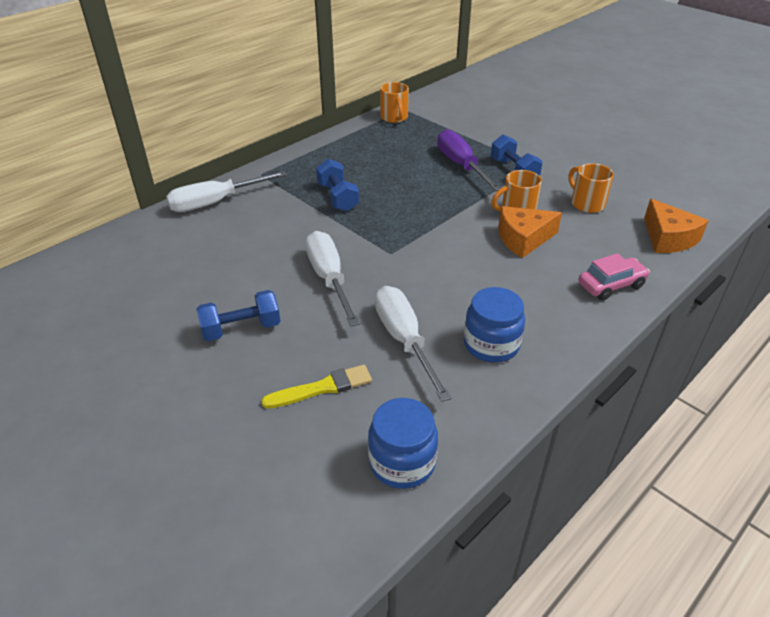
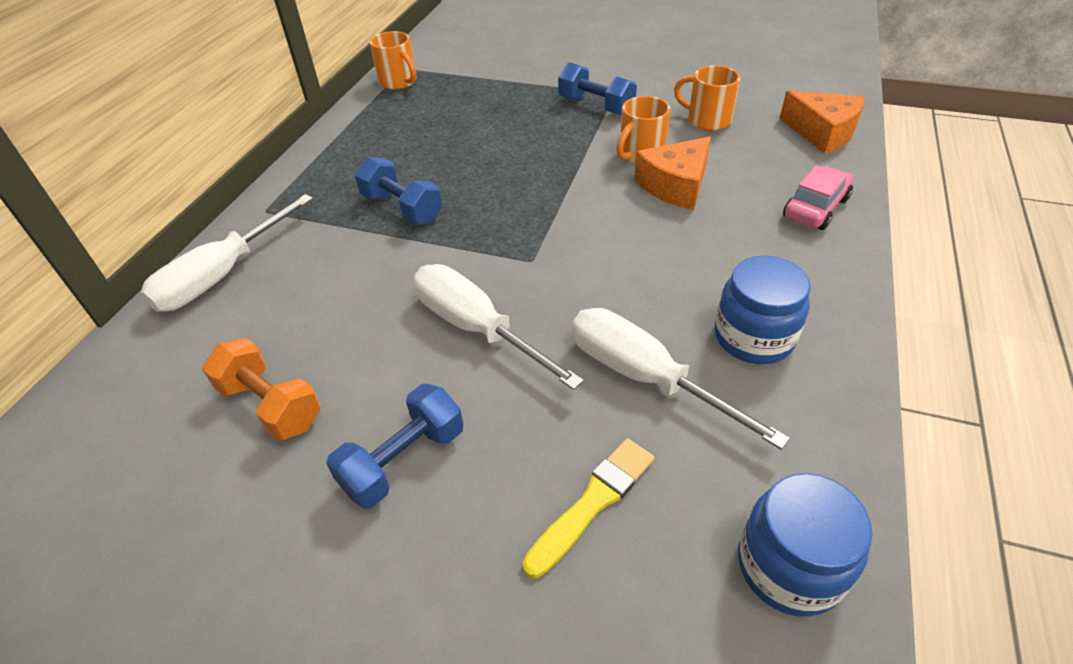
camera: 25 degrees left, 5 degrees up
purple screwdriver [437,129,501,191] -> none
none -> orange dumbbell [202,338,321,441]

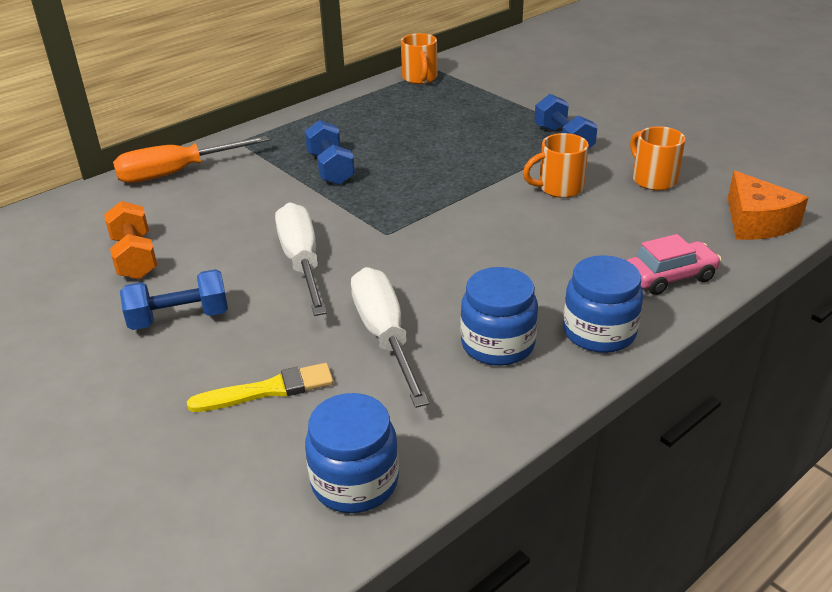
camera: 30 degrees right, 10 degrees down
white screwdriver [140,194,313,312] -> orange screwdriver [113,136,269,183]
orange cheese [634,137,711,210] -> none
none -> blue jar [563,255,643,353]

